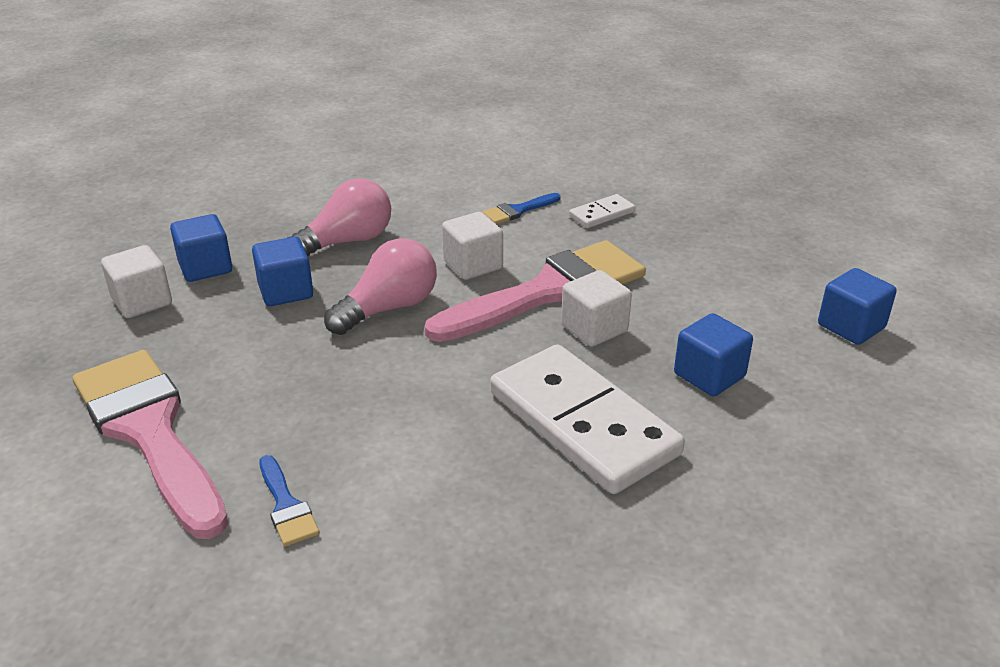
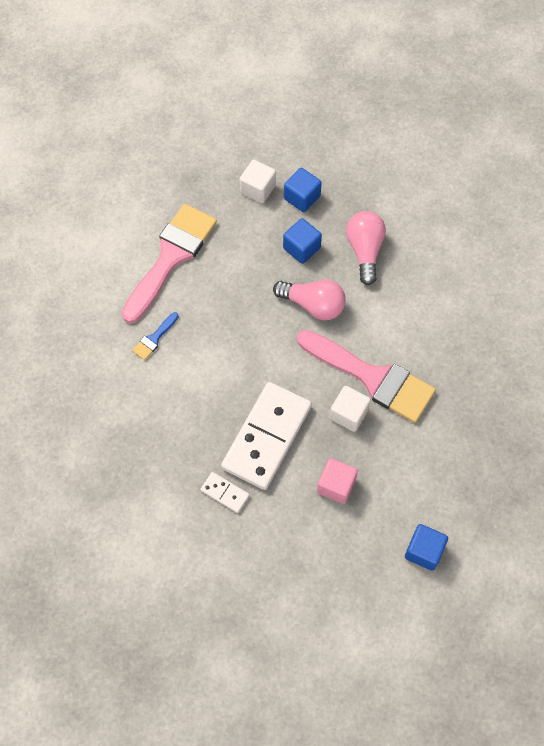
camera: 65 degrees right, 30 degrees up
pink light bulb [287,178,391,256] -> pink light bulb turned 120 degrees counterclockwise [346,211,386,285]
white cube [442,212,503,280] -> none
blue brush [482,193,561,224] -> none
white domino [569,194,635,228] -> white domino moved to [200,472,250,513]
blue cube [674,313,753,396] -> pink cube [317,458,358,504]

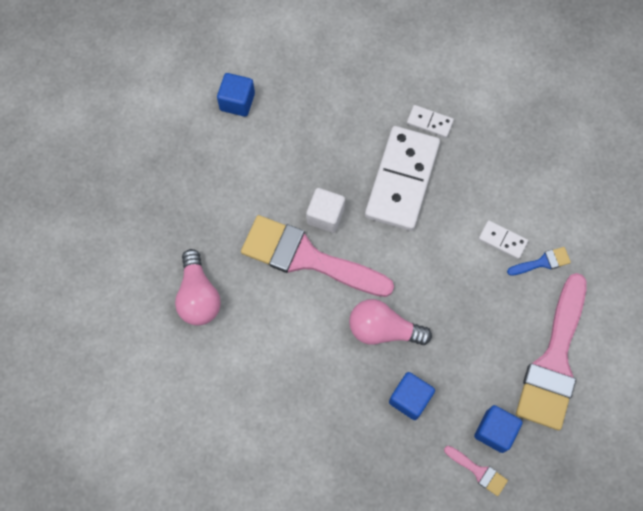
camera: 170 degrees right, 5 degrees up
blue brush [132,312,179,360] -> blue brush turned 45 degrees clockwise [507,247,571,276]
white cube [240,160,276,203] -> pink brush [444,446,508,496]
blue cube [284,168,322,212] -> blue cube moved to [474,405,523,453]
pink cube [317,458,358,504] -> none
pink light bulb [346,211,386,285] -> pink light bulb moved to [175,249,221,326]
none -> white domino [478,220,528,259]

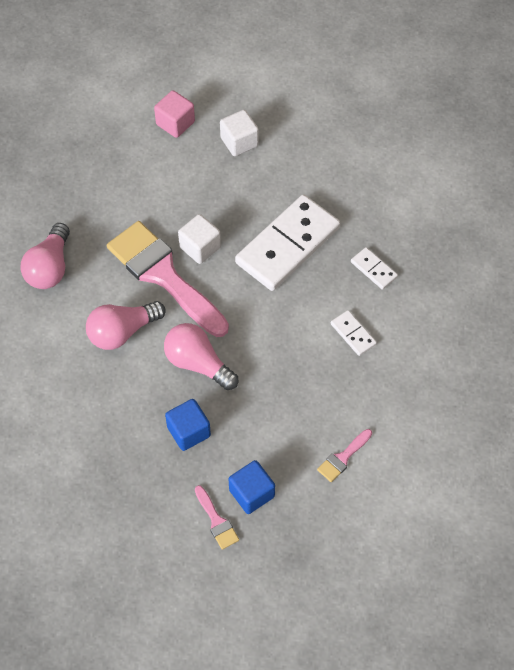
camera: 25 degrees right, 10 degrees down
blue cube [217,73,255,117] -> pink cube [154,90,195,138]
white domino [407,105,454,138] -> white domino moved to [351,247,398,290]
blue brush [507,247,571,276] -> none
pink brush [516,273,587,430] -> pink brush [317,429,372,482], size x0.41
none -> pink light bulb [86,301,166,350]
none -> white cube [220,110,259,156]

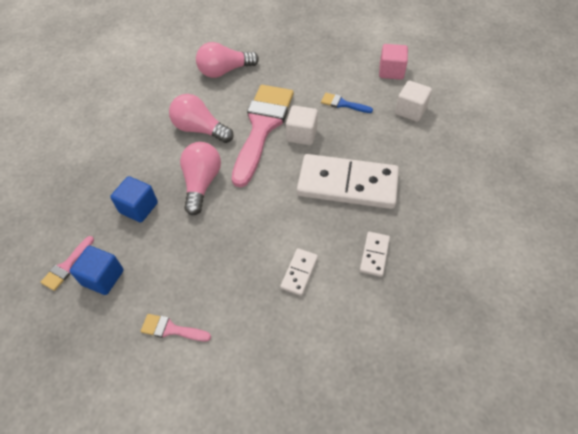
camera: 60 degrees right, 5 degrees down
none -> blue brush [321,93,373,113]

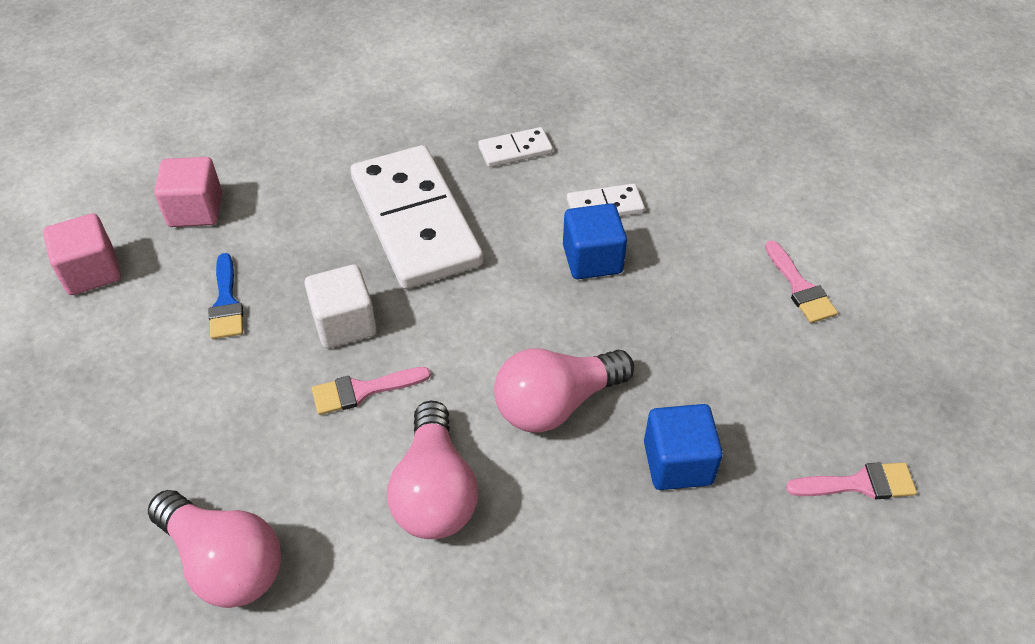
camera: 125 degrees left, 5 degrees down
blue cube [70,246,124,295] -> blue cube moved to [563,203,627,279]
pink brush [232,85,294,187] -> pink brush [312,367,431,415], size x0.41
white cube [395,81,432,122] -> pink cube [154,157,222,227]

